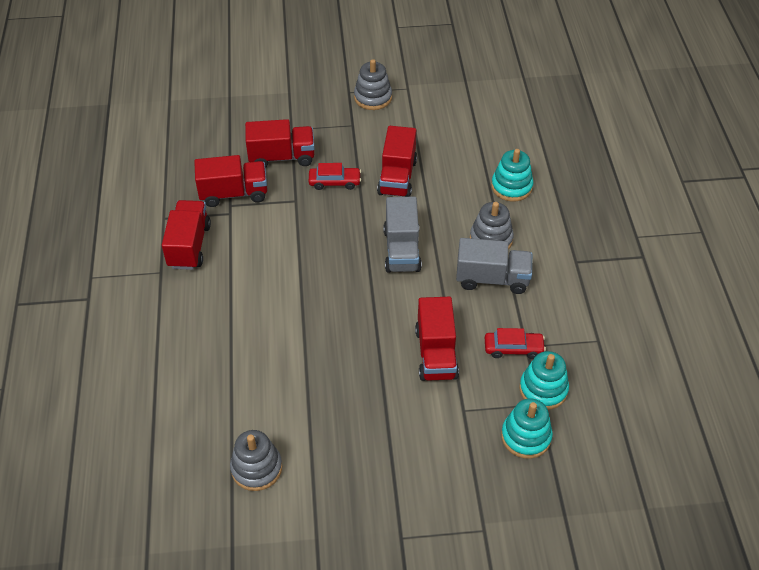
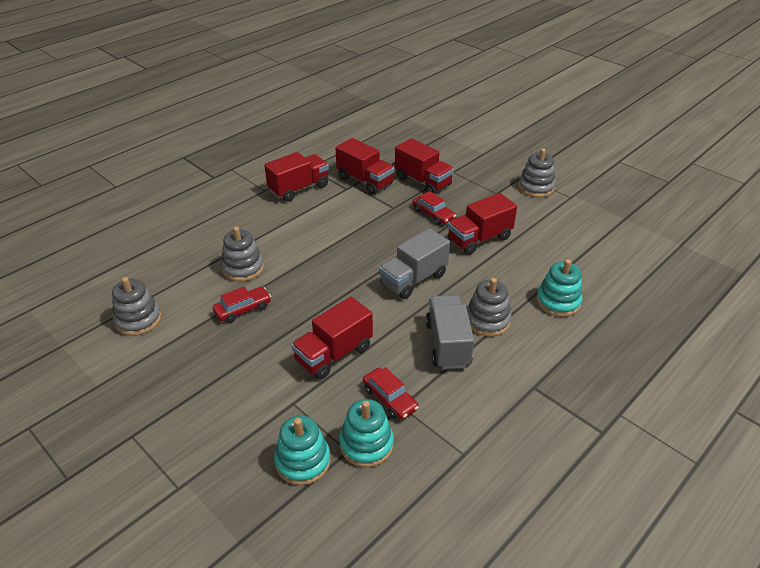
camera: 50 degrees right, 10 degrees down
grey truck [456,238,532,294] -> grey truck turned 150 degrees counterclockwise [425,295,474,369]
none -> red car [213,287,271,323]
none -> grey stacking toy [221,227,264,282]

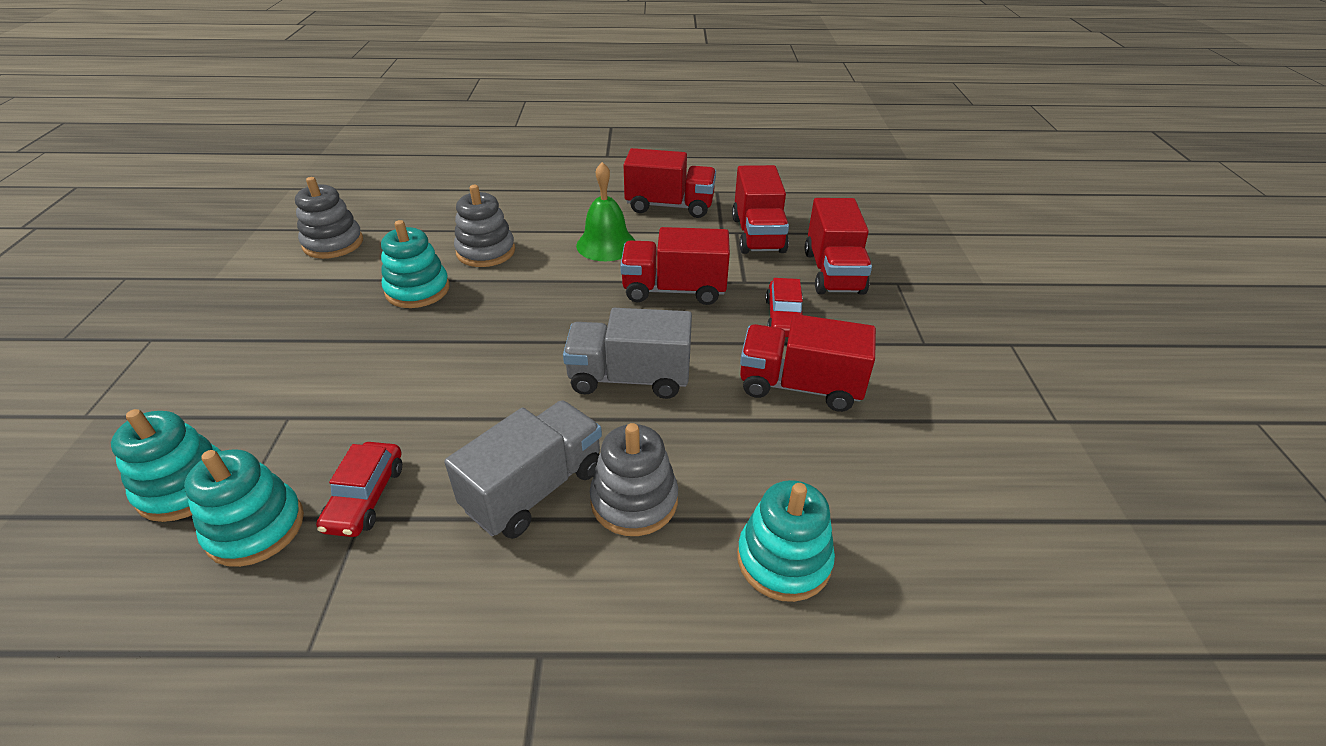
camera: 45 degrees right, 0 degrees up
red car [213,287,271,323] -> turquoise stacking toy [381,220,450,308]
red truck [291,297,373,380] -> red truck moved to [620,227,730,305]
grey stacking toy [518,148,556,198] -> none
none -> green bell [576,162,635,261]

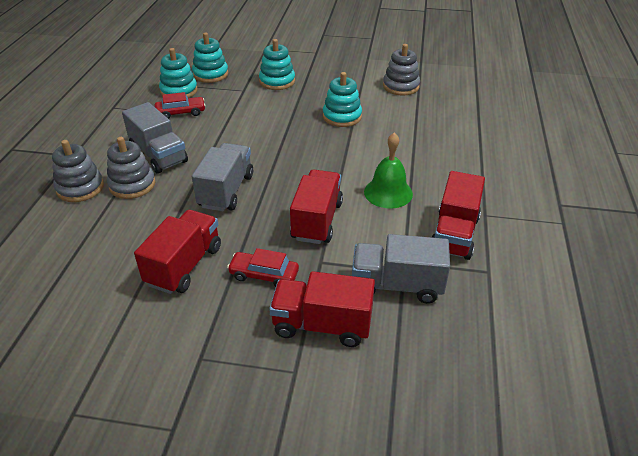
camera: 100 degrees right, 0 degrees up
red car [316,442,402,537] -> red car turned 150 degrees clockwise [155,92,206,119]
grey stacking toy [454,185,515,267] -> grey stacking toy moved to [52,140,104,202]
red truck [732,165,789,254] -> grey truck [352,234,450,304]
turquoise stacking toy [737,480,835,602] -> turquoise stacking toy moved to [259,39,295,90]

